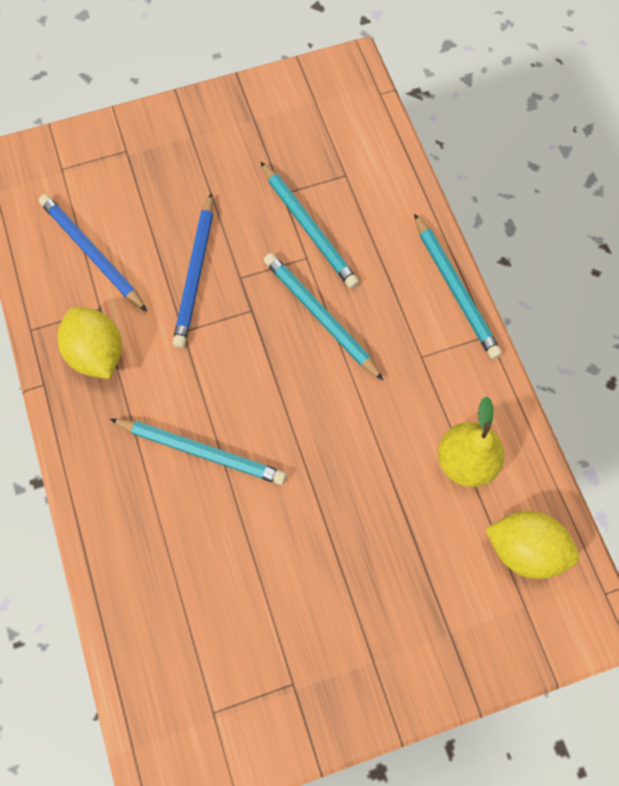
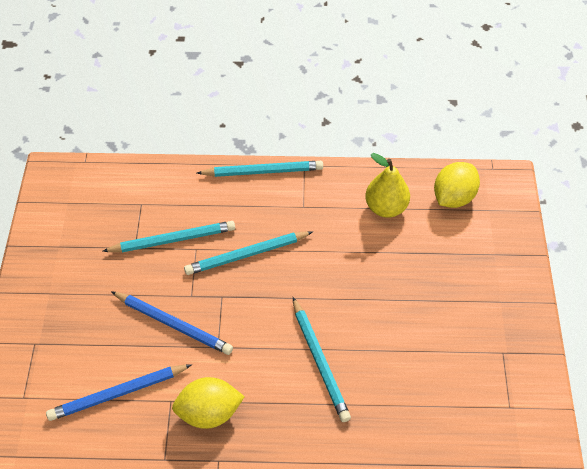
camera: 70 degrees left, 15 degrees down
turquoise pencil [110,419,286,485] -> turquoise pencil turned 120 degrees clockwise [293,297,351,422]

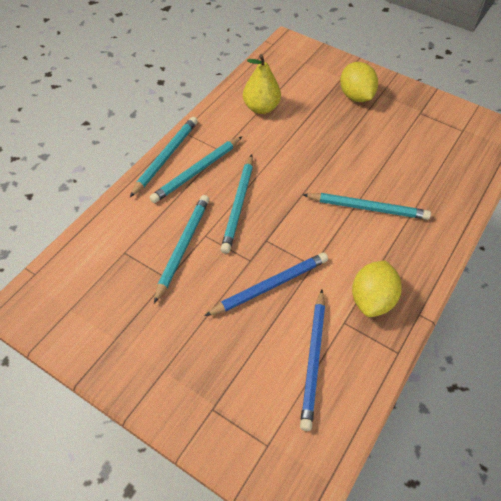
camera: 60 degrees left, 0 degrees up
yellow lemon [434,162,480,208] -> yellow lemon moved to [340,62,378,102]
none -> turquoise pencil [149,137,242,203]

